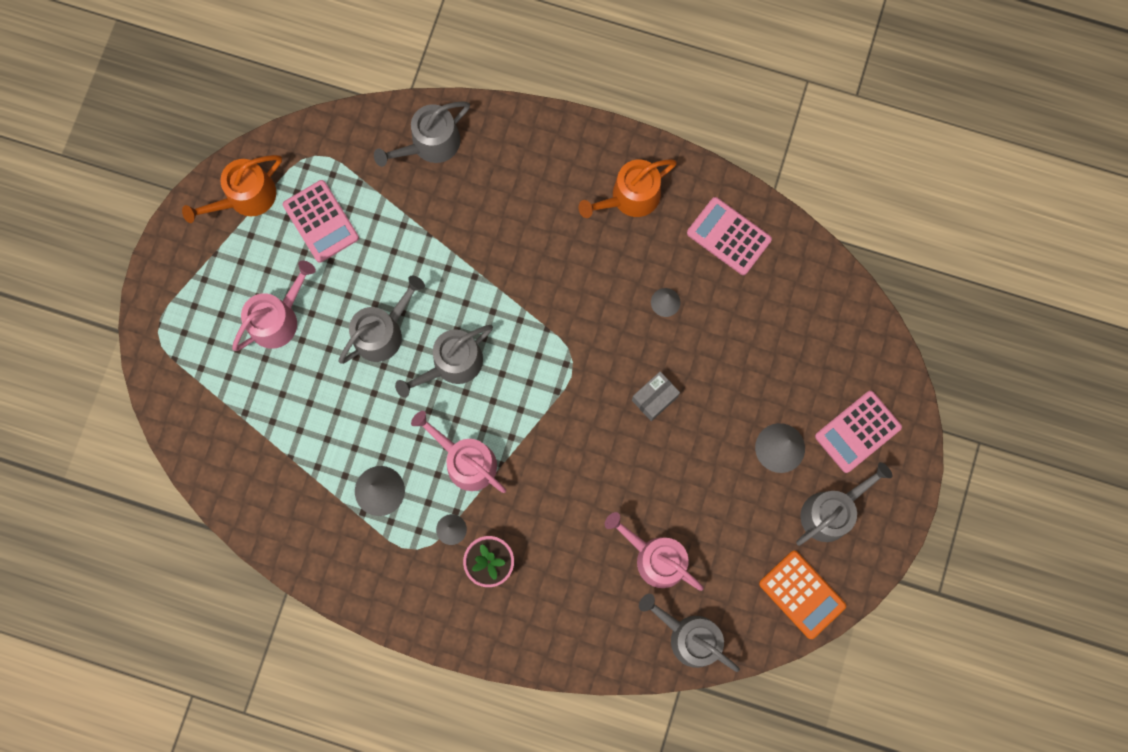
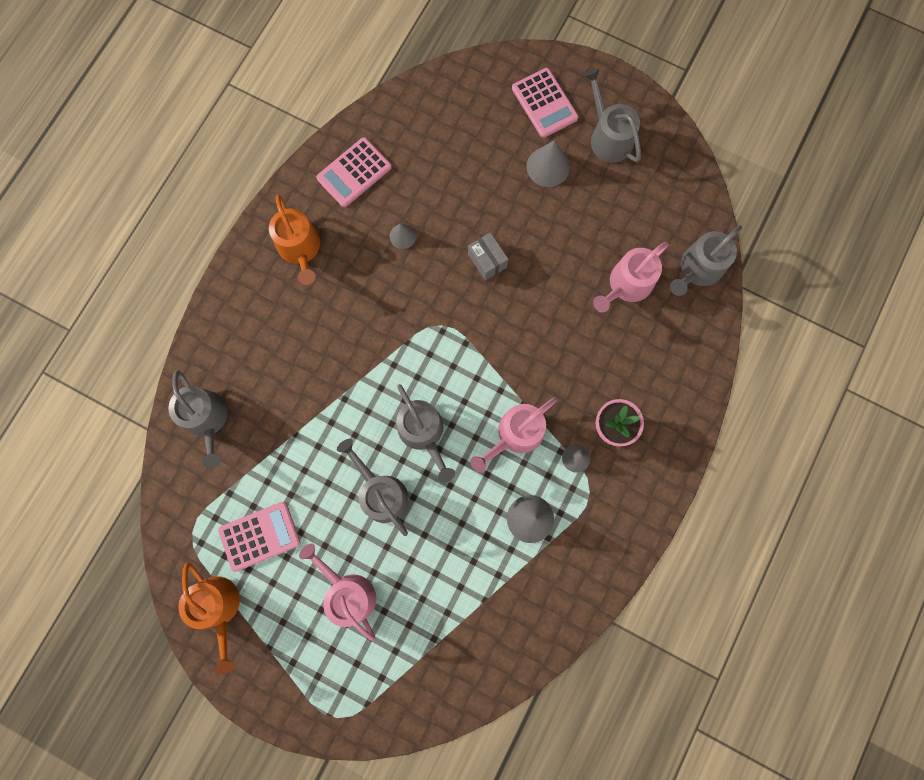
camera: 80 degrees left, 0 degrees up
orange calculator [759,551,846,639] -> none

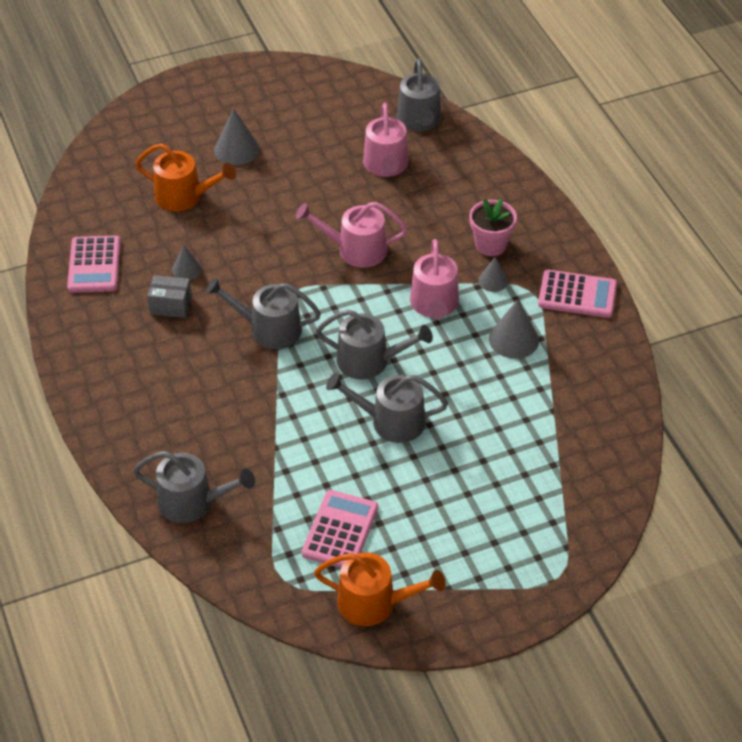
camera: 50 degrees left, 30 degrees down
orange watering can [269,195,320,285] -> orange watering can moved to [135,143,236,211]
pink watering can [299,544,376,641] -> pink watering can moved to [296,202,407,268]
grey box [468,232,508,281] -> grey box moved to [147,275,192,318]
pink calculator [512,68,578,138] -> pink calculator moved to [538,270,617,318]
grey watering can [584,68,641,162] -> grey watering can moved to [206,278,321,349]

